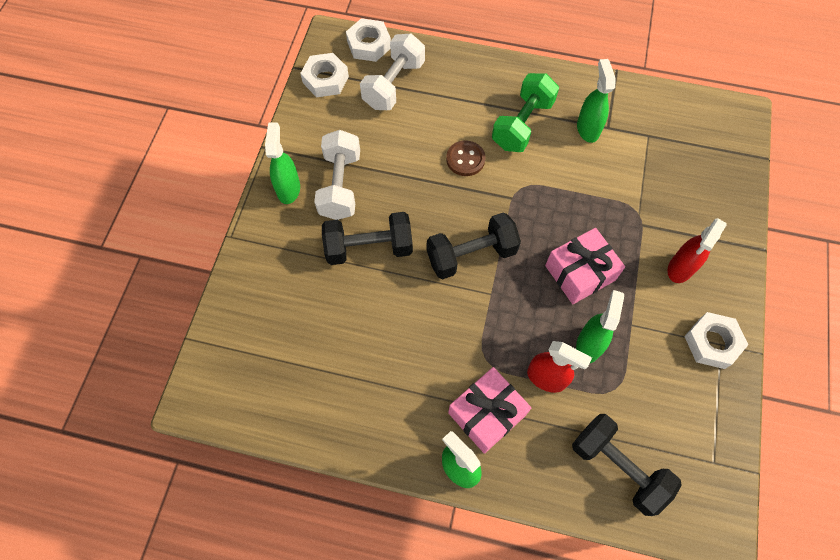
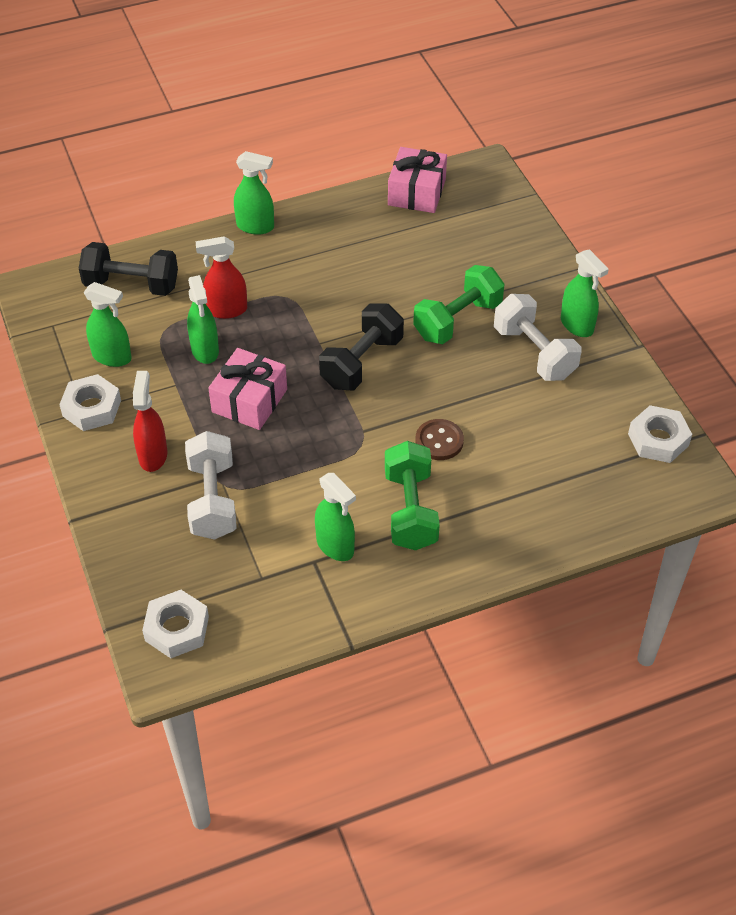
camera: 145 degrees right, 15 degrees down
black dumbbell [322,212,413,265] -> green dumbbell [413,265,504,344]
white nut [346,18,391,62] -> white nut moved to [142,590,209,658]
white dumbbell [360,34,425,110] -> white dumbbell moved to [185,431,237,540]
pink gift [448,367,532,454] -> pink gift moved to [388,147,447,213]
none -> green spray bottle [84,282,132,367]

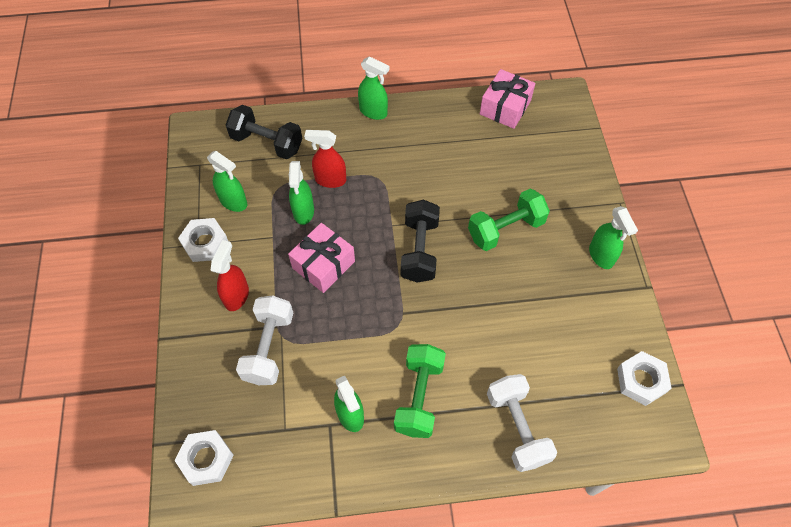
camera: 15 degrees right, 10 degrees up
black dumbbell [319,304,404,390] -> black dumbbell turned 45 degrees counterclockwise [401,200,440,283]
brown button [416,419,464,460] -> none
white dumbbell [494,294,582,381] -> white dumbbell moved to [487,374,557,472]

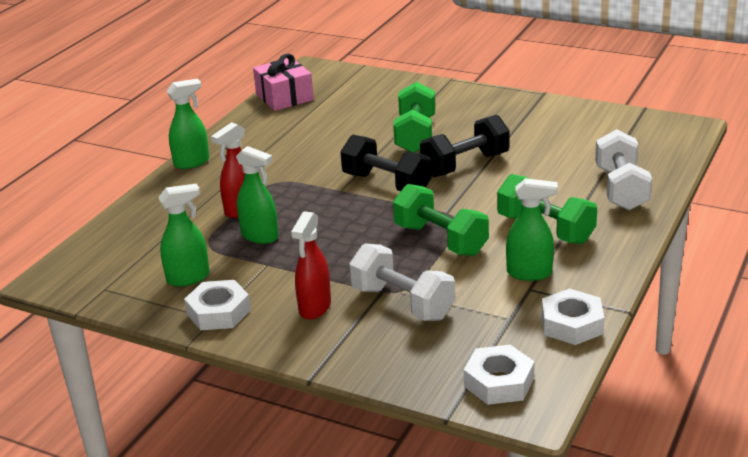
camera: 55 degrees left, 30 degrees down
red spray bottle [210,240,249,311] -> red spray bottle turned 120 degrees counterclockwise [291,211,331,320]
black dumbbell [226,105,302,159] -> black dumbbell moved to [420,115,510,177]
pink gift [288,223,355,293] -> none
white dumbbell [487,374,557,472] -> white dumbbell turned 75 degrees clockwise [595,129,652,210]
green spray bottle [589,206,638,269] -> none
white nut [617,351,672,406] -> white nut moved to [542,289,604,345]
none -> green dumbbell [393,184,489,256]

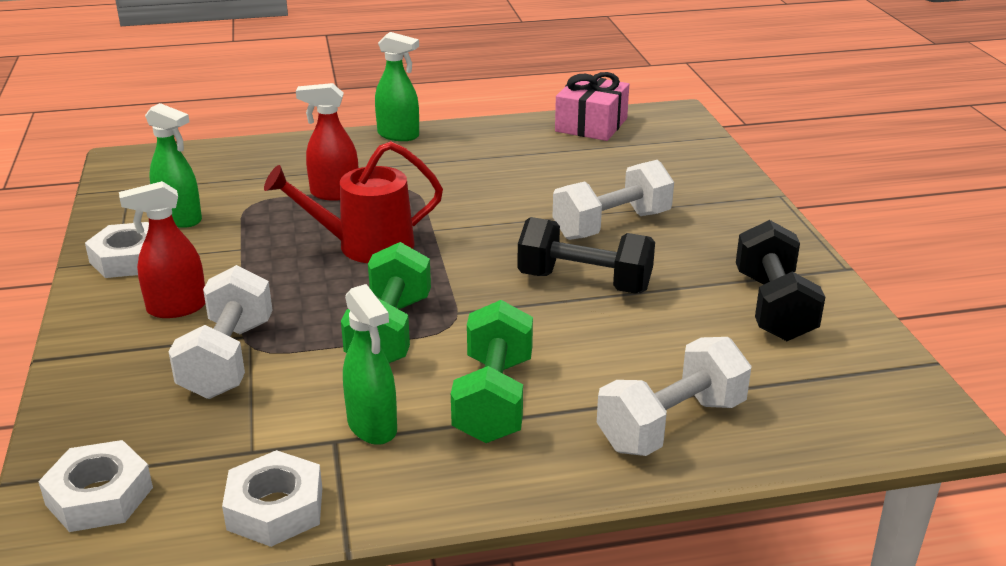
camera: 50 degrees right, 0 degrees up
green spray bottle [236,146,278,244] -> none
black dumbbell [340,135,432,191] -> black dumbbell moved to [736,220,825,341]
green dumbbell [393,82,435,153] -> white dumbbell [553,160,674,240]
none -> red watering can [264,141,443,263]

